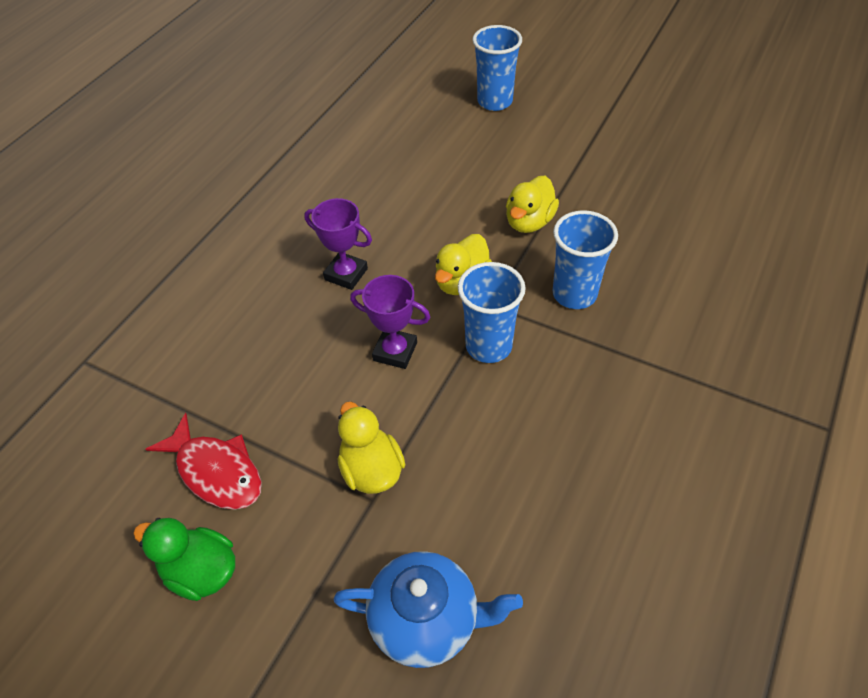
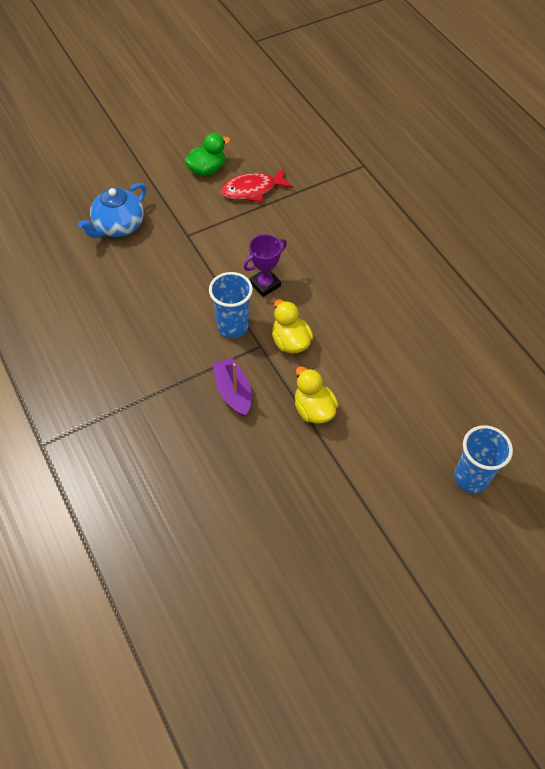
camera: 120 degrees right, 5 degrees up
purple trophy [304,198,372,290] -> none
yellow duck [337,402,405,494] -> none
blue cup [553,210,618,309] -> purple boat [213,358,251,417]

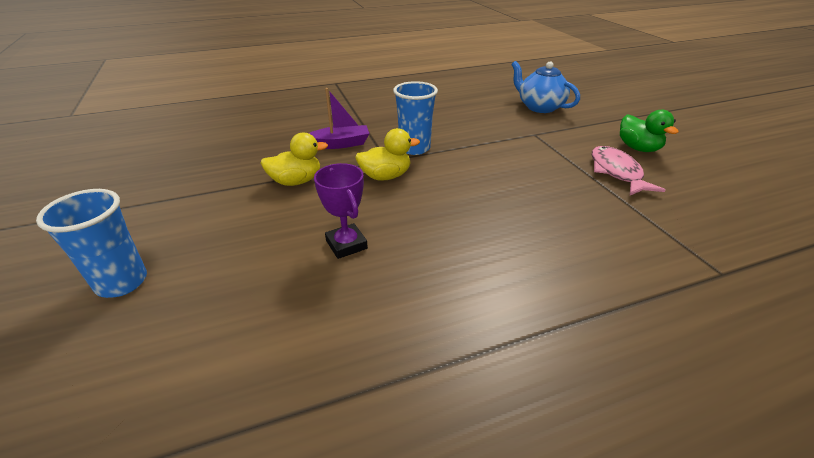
camera: 100 degrees right, 20 degrees down
red fish [221,168,293,202] -> pink fish [592,146,666,195]
purple trophy [244,234,287,297] -> purple trophy moved to [314,163,368,259]

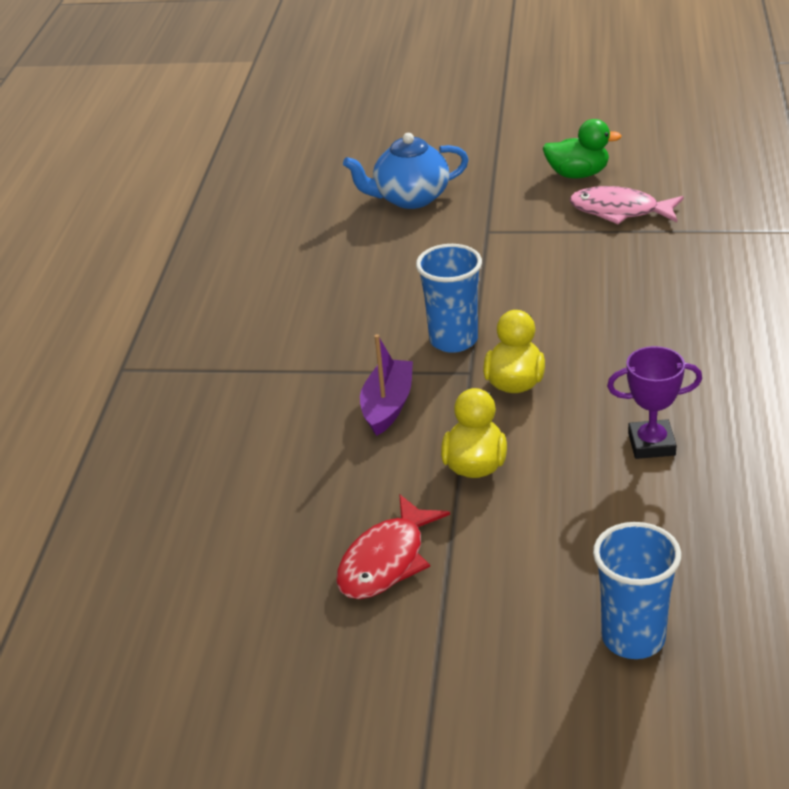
camera: 60 degrees left, 0 degrees up
none -> red fish [336,494,450,599]

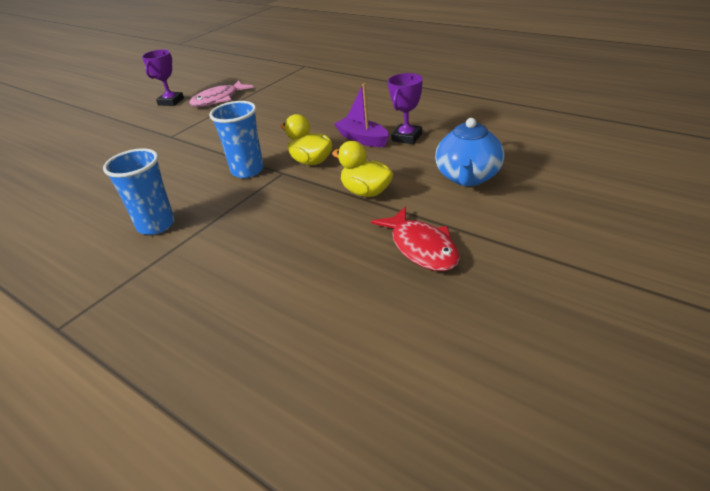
camera: 60 degrees left, 0 degrees up
blue teapot [343,133,469,209] -> blue teapot moved to [435,118,504,186]
purple boat [360,334,413,436] -> purple boat moved to [334,83,389,147]
green duck [543,119,622,178] -> purple trophy [142,49,184,106]
blue cup [593,522,681,659] -> blue cup moved to [103,148,175,235]

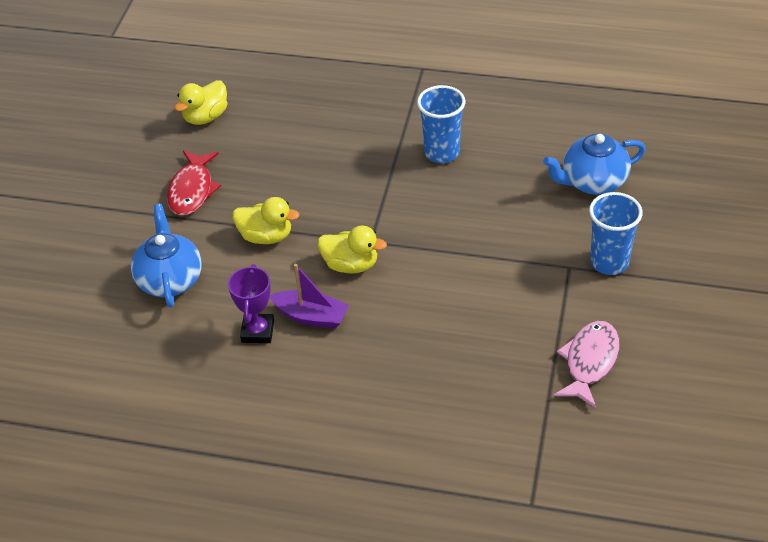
camera: 155 degrees right, 10 degrees up
purple trophy [142,49,184,106] -> none
blue cup [209,101,264,178] -> blue cup moved to [589,192,643,275]
red fish [371,207,460,271] -> red fish turned 120 degrees counterclockwise [167,150,221,216]
none -> yellow duck [174,80,227,125]
none -> blue teapot [543,133,646,195]

